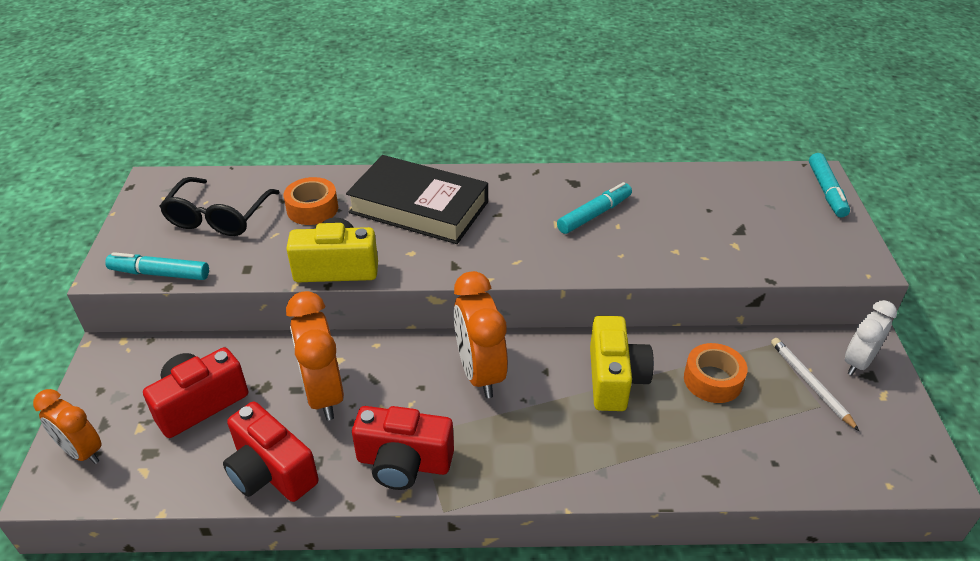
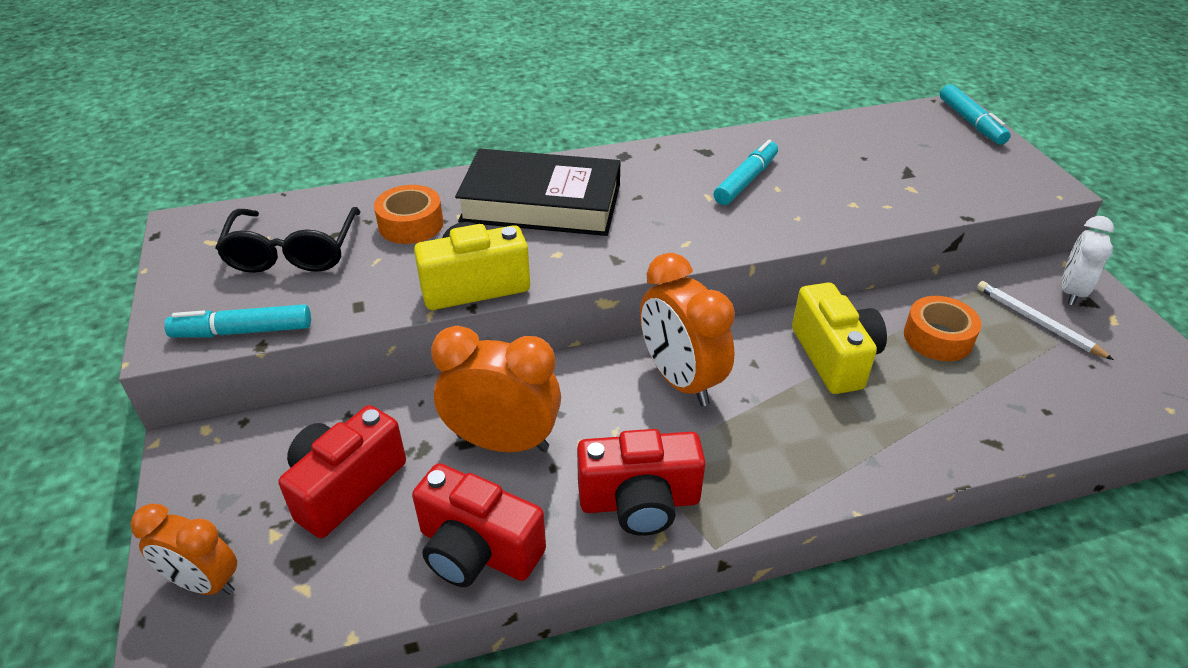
camera: 15 degrees left, 0 degrees up
orange clock [286,291,344,420] -> orange clock turned 135 degrees clockwise [431,326,561,452]

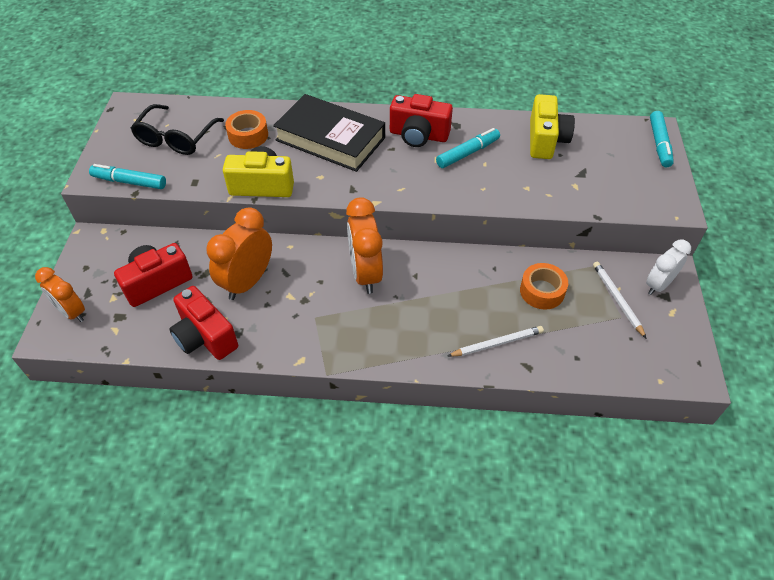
camera: 20 degrees right, 10 degrees up
orange clock [431,326,561,452] -> orange clock turned 90 degrees counterclockwise [206,207,272,300]
red camera [577,429,706,536] -> red camera moved to [390,94,453,147]
yellow camera [792,282,887,394] -> yellow camera moved to [530,94,575,159]
none -> white pencil [448,326,544,357]

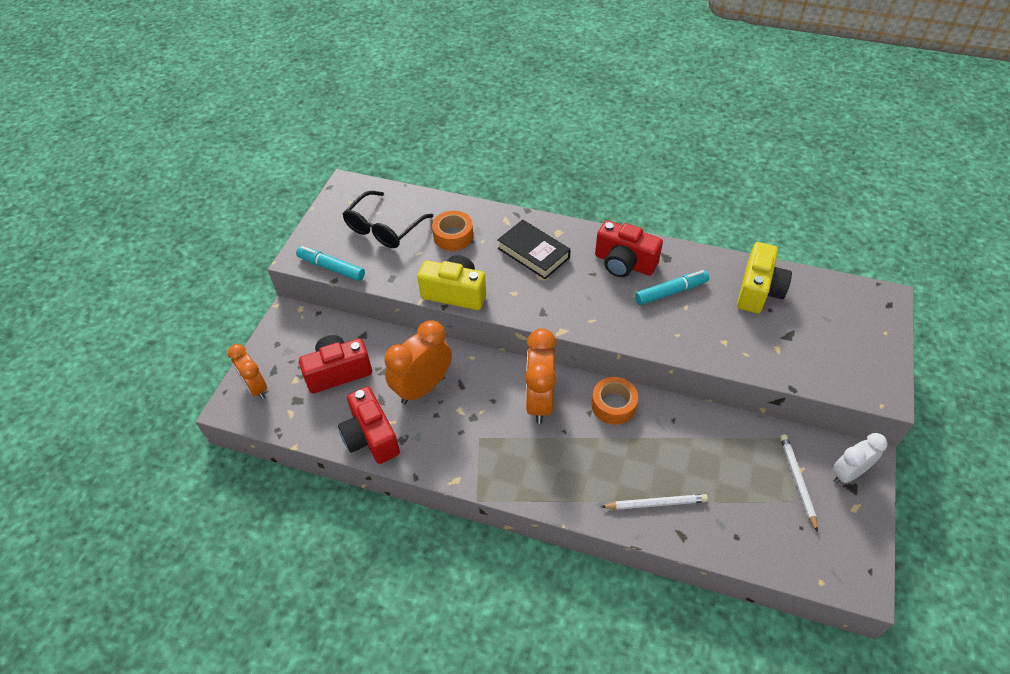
camera: 15 degrees right, 0 degrees up
black book [273,94,385,172] -> black book [497,220,571,279], size x0.66
orange tape [520,263,568,310] -> orange tape moved to [591,377,638,425]
turquoise marker [650,111,674,167] -> none

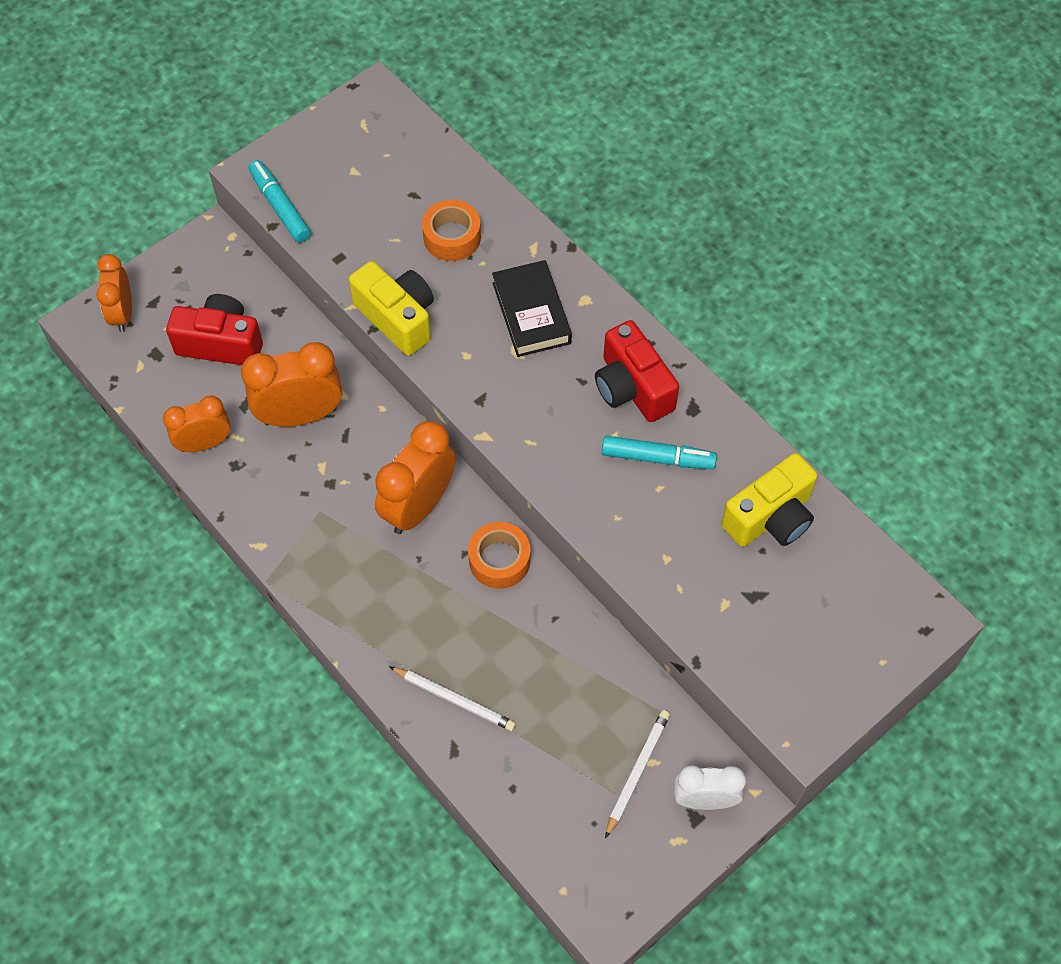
camera: 30 degrees right, 10 degrees up
red camera [338,387,400,464] -> orange clock [163,396,231,452]
black glasses [342,191,433,248] -> none

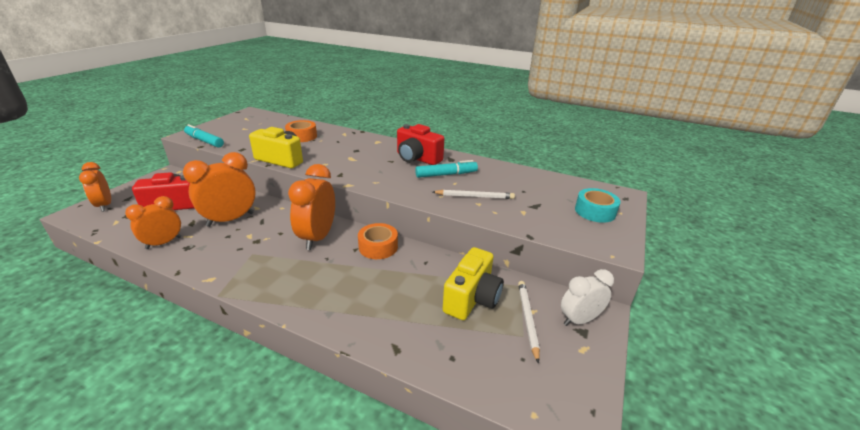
camera: 25 degrees left, 30 degrees down
white pencil [389,666,516,731] -> white pencil moved to [433,190,515,199]
black book [492,260,572,357] -> none
yellow camera [721,453,817,547] -> yellow camera moved to [443,247,504,320]
none -> turquoise tape [575,188,620,223]

